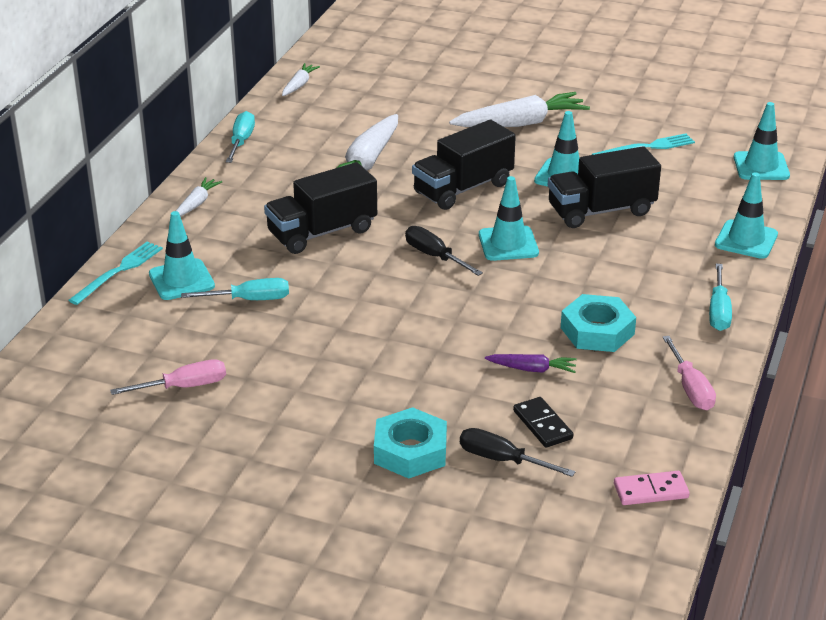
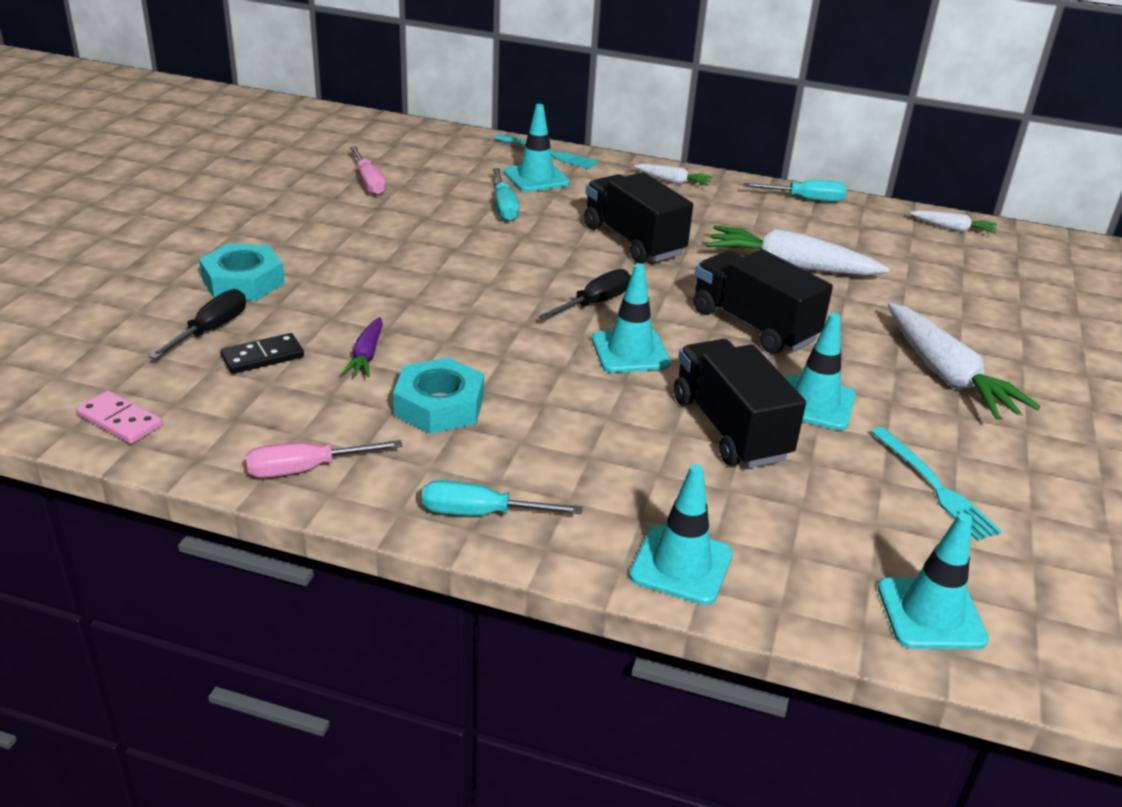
camera: 85 degrees right, 0 degrees up
pink domino [614,471,690,505] -> pink domino turned 45 degrees counterclockwise [76,391,163,444]

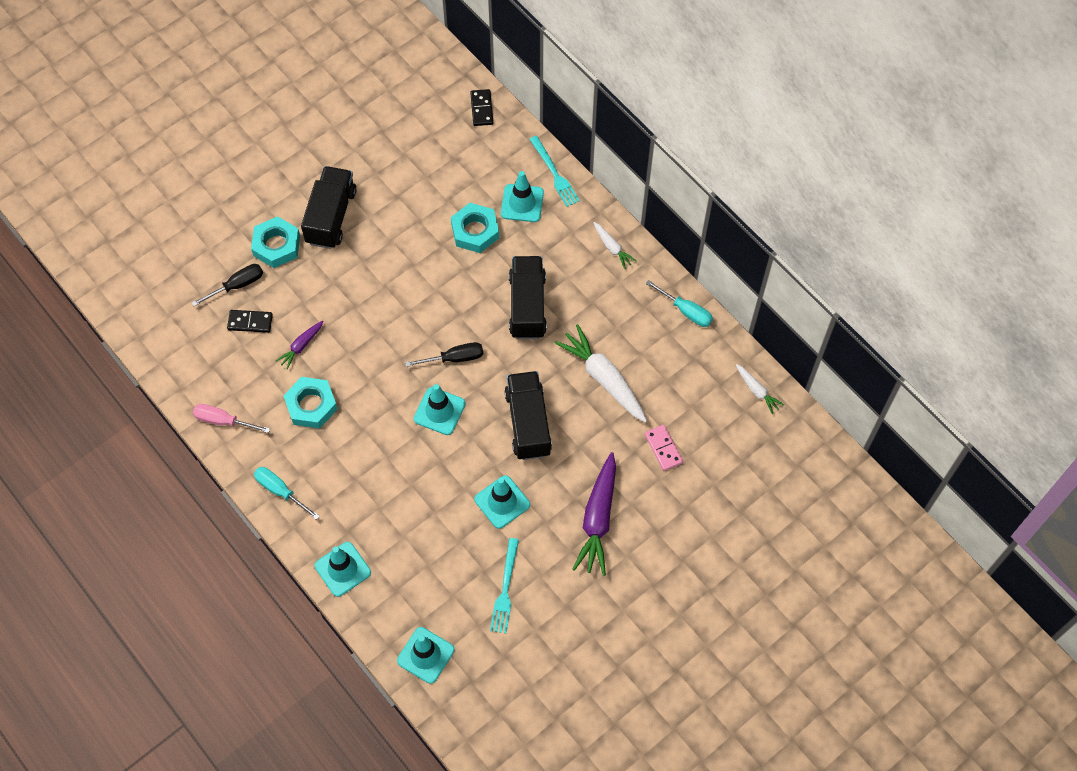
camera: 35 degrees right, 30 degrees up
pink domino [76,391,163,444] -> pink domino moved to [645,425,683,471]
pink screwdriver [350,146,386,195] -> none
turquoise screwdriver [493,168,519,221] -> turquoise nut [451,203,499,253]
black truck [674,339,806,468] -> black truck moved to [301,166,356,249]
white carrot [888,303,1040,420] -> purple carrot [572,452,616,576]
none -> black domino [470,89,493,126]

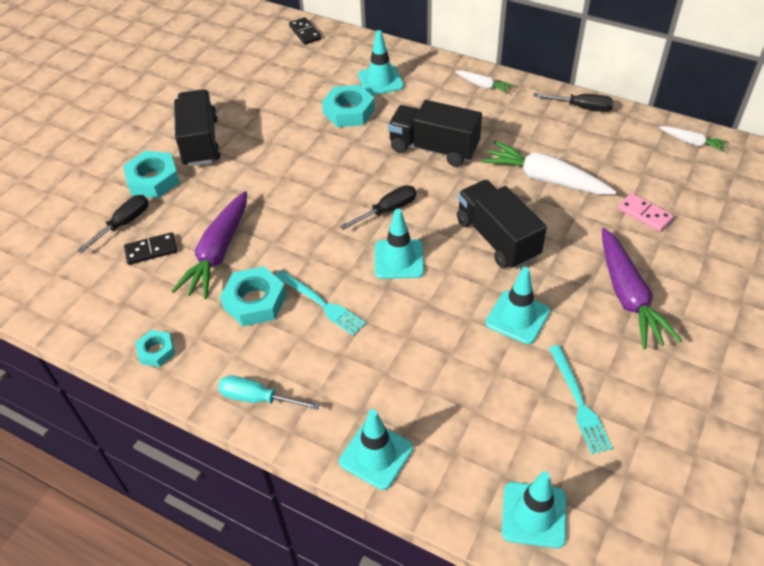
camera: 20 degrees left, 15 degrees down
pink screwdriver [193,404,270,433] -> turquoise nut [135,330,175,367]
purple carrot [276,321,324,370] -> purple carrot [171,191,247,299], size x1.96
black truck [509,256,547,339] -> black truck turned 45 degrees counterclockwise [388,100,482,167]
turquoise fork [529,136,580,207] -> turquoise fork moved to [275,270,366,336]
turquoise screwdriver [646,280,713,327] -> black screwdriver [533,93,614,112]

